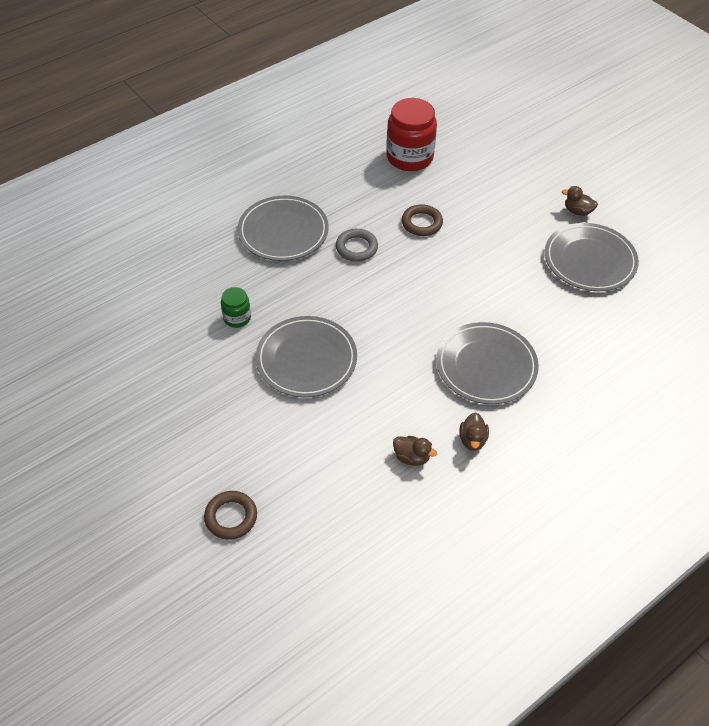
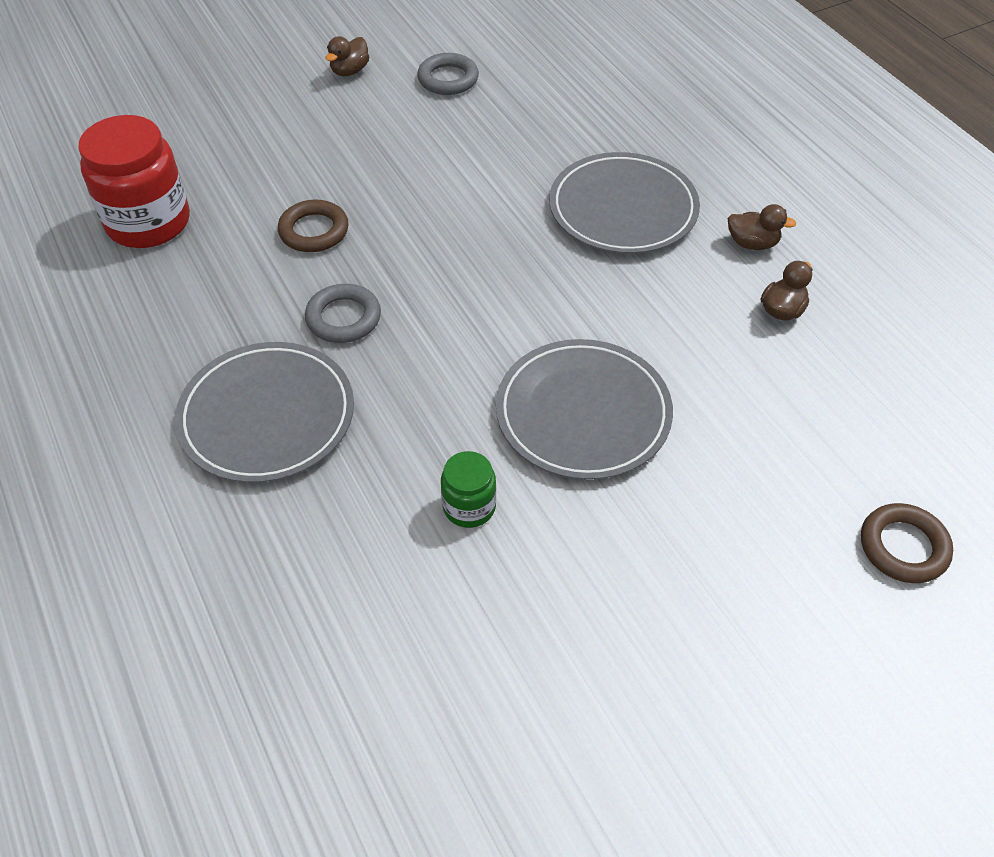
camera: 80 degrees left, 0 degrees up
grey plate [545,223,639,291] -> grey ring [417,53,479,95]

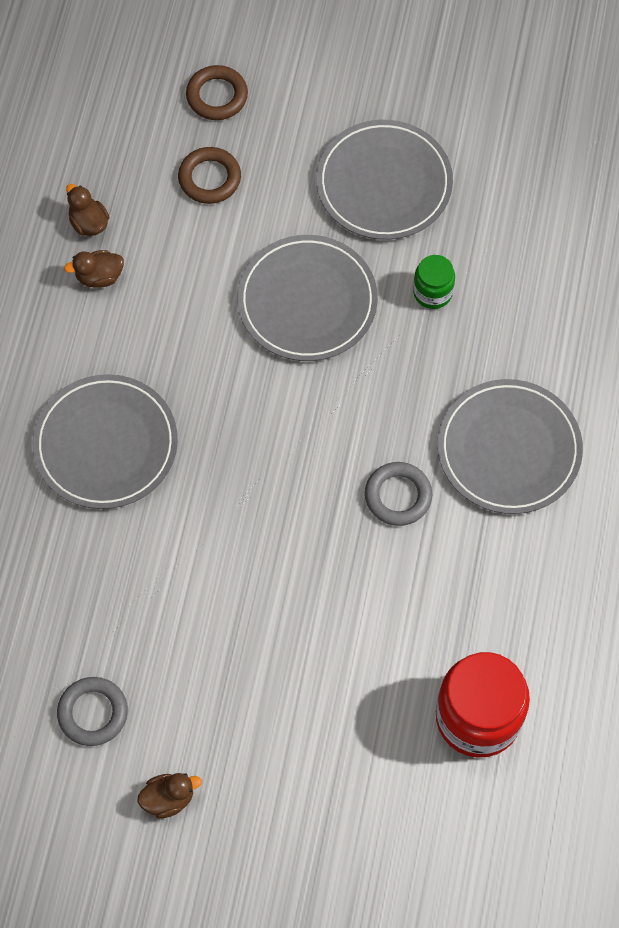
camera: 140 degrees left, 15 degrees up
brown ring [278,200,349,252] -> brown ring moved to [178,147,241,204]
brown duck [728,204,796,250] -> brown duck moved to [66,184,110,236]
none -> grey plate [316,120,453,240]

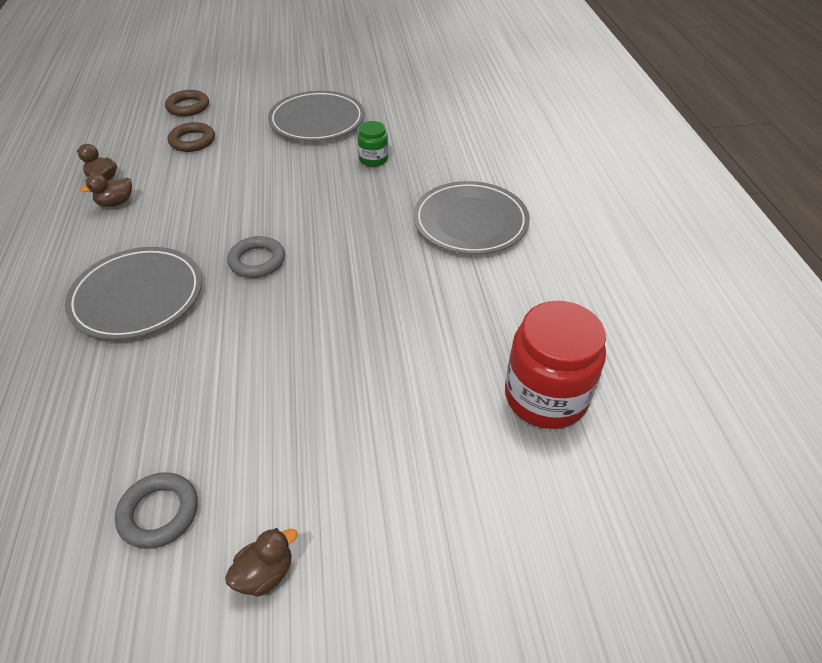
camera: 20 degrees left, 20 degrees down
grey plate [237,235,378,361] -> none
grey ring [365,462,432,526] -> grey ring moved to [227,236,285,278]

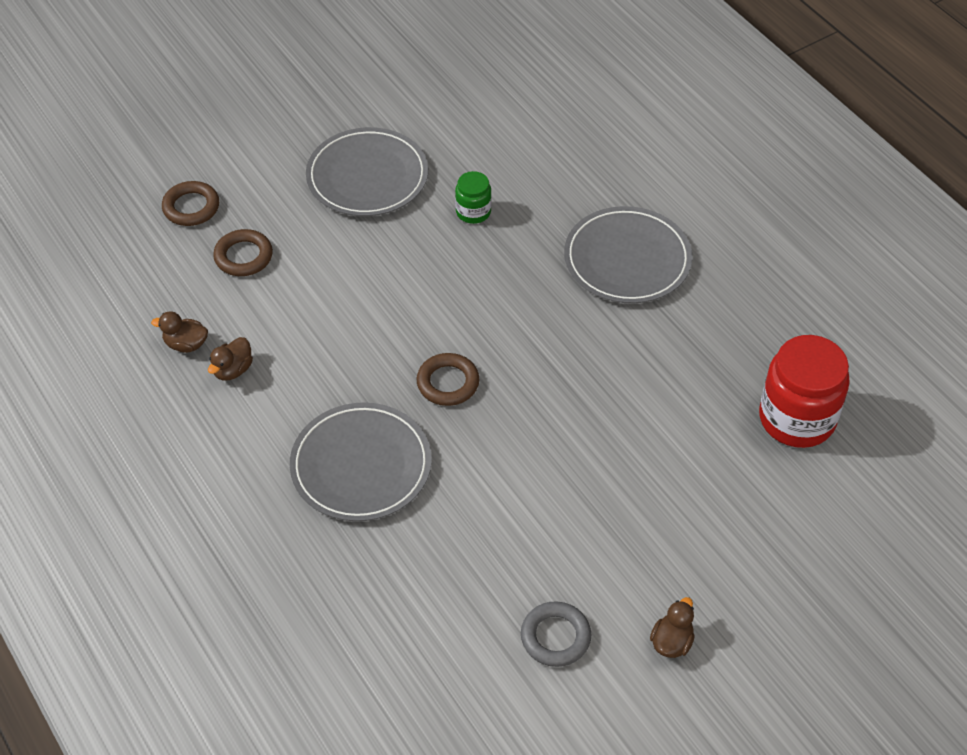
camera: 25 degrees left, 5 degrees up
grey ring [227,236,285,278] -> brown ring [417,353,479,406]

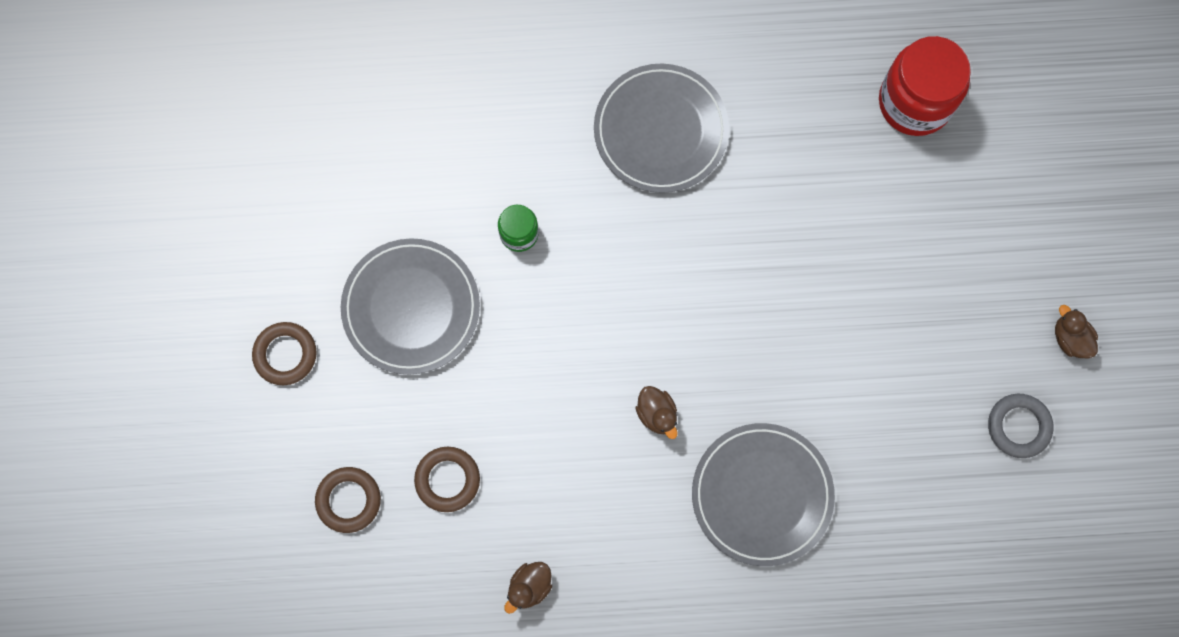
camera: 60 degrees left, 25 degrees up
brown duck [208,337,253,381] -> brown duck moved to [636,386,678,439]
brown ring [417,353,479,406] -> brown ring moved to [252,322,317,385]

